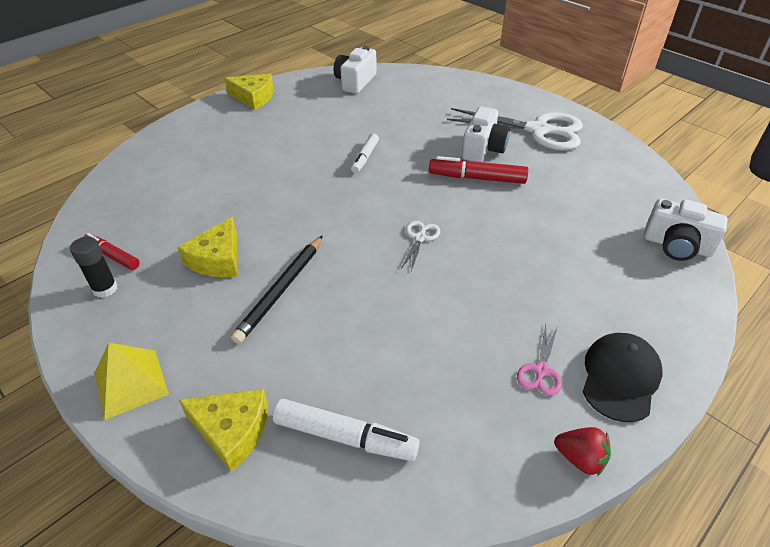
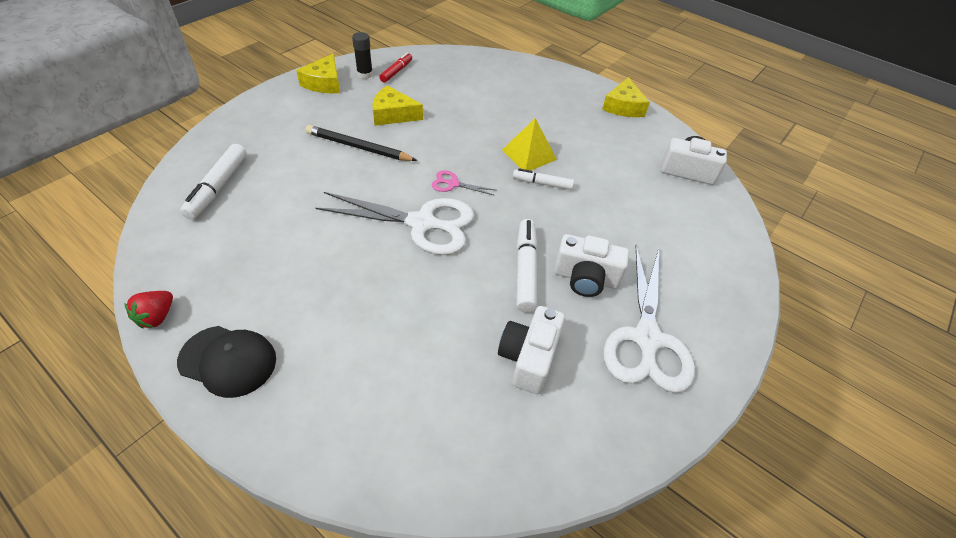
camera: 80 degrees right, 5 degrees up
yellow pyramid [94,343,169,420] -> yellow pyramid moved to [502,118,557,171]
yellow cheese [179,389,268,472] -> yellow cheese moved to [296,53,340,93]
white scissors [401,221,441,271] -> white scissors [315,192,474,255], size x2.28
red marker [429,156,528,184] -> white marker [517,219,538,313]
pink scissors [517,324,562,396] -> pink scissors moved to [432,170,495,196]
white camera [644,199,728,261] -> white camera moved to [498,306,565,394]

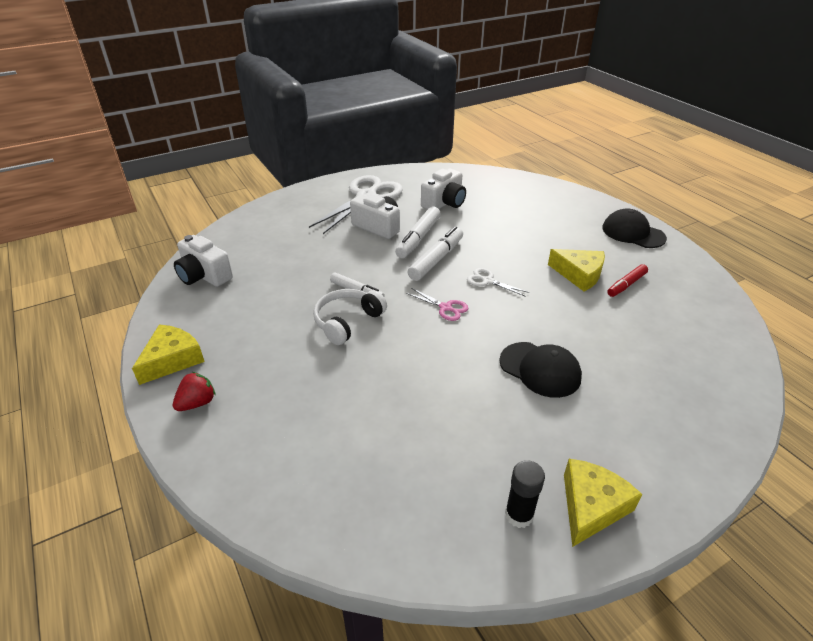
camera: 155 degrees left, 10 degrees down
red strawberry [124,291,173,328] -> red strawberry moved to [173,372,216,411]
white marker [180,144,247,220] -> white marker moved to [408,226,463,281]
black pencil [305,125,418,161] -> black cap [499,342,582,398]
white scissors [315,192,474,255] -> white scissors [467,268,530,297], size x0.44
yellow cheese [372,85,423,126] -> yellow cheese moved to [548,249,605,292]
red marker [379,53,412,83] -> red marker moved to [607,264,648,297]
yellow pyramid [502,118,557,171] -> white headphones [313,289,387,345]

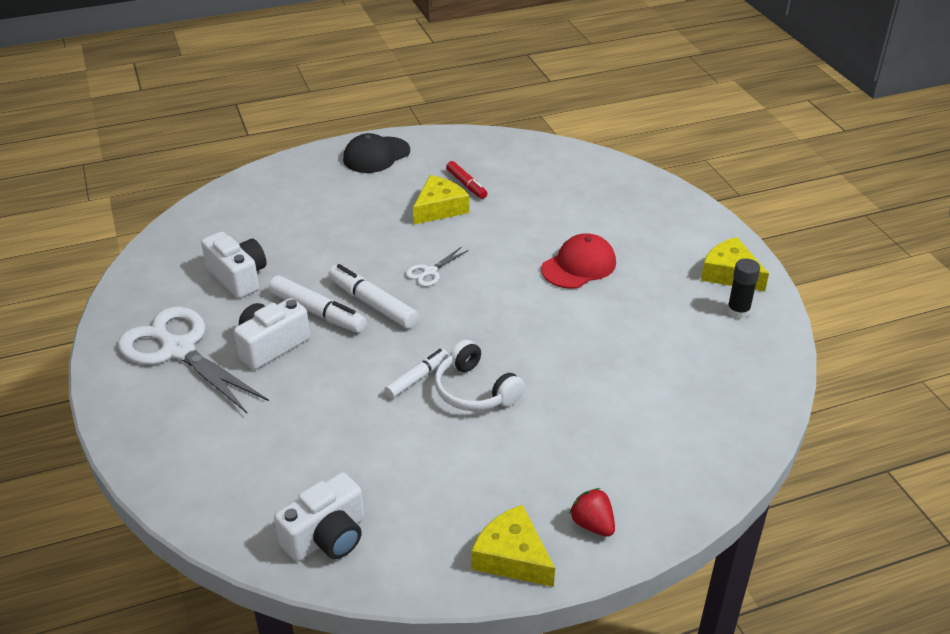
camera: 80 degrees left, 0 degrees up
pink scissors [406,288,468,321] -> none
black cap [499,342,582,398] -> red cap [541,233,616,289]

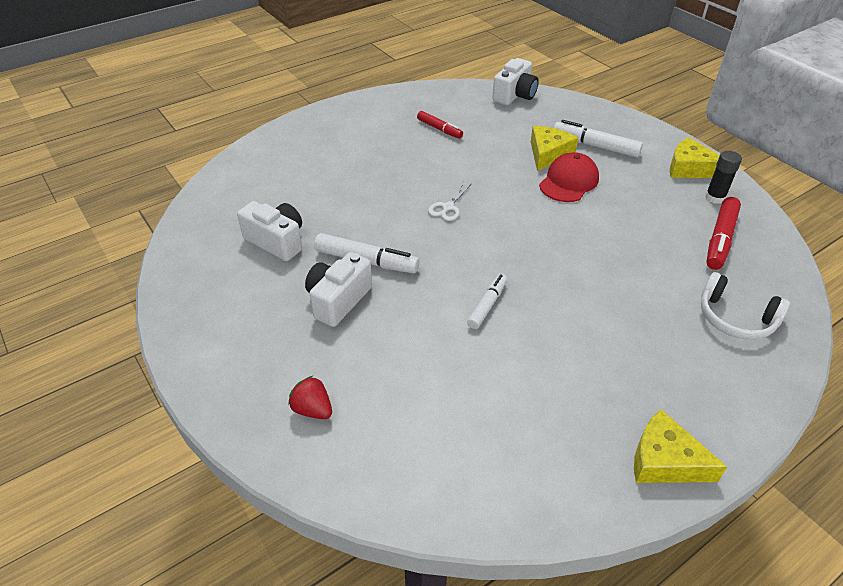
camera: 15 degrees left, 5 degrees up
white scissors [118,307,269,413] -> none
white camera [274,472,364,562] -> white camera moved to [492,58,539,105]
white marker [328,264,419,328] -> white marker moved to [554,120,643,158]
black cap [343,133,410,173] -> none
yellow cheese [413,175,469,225] -> yellow cheese moved to [531,126,578,171]
white headphones [435,340,525,411] -> white headphones moved to [701,272,790,340]
red strawberry [569,488,615,537] -> red strawberry moved to [288,376,332,419]
none -> red marker [706,197,741,270]

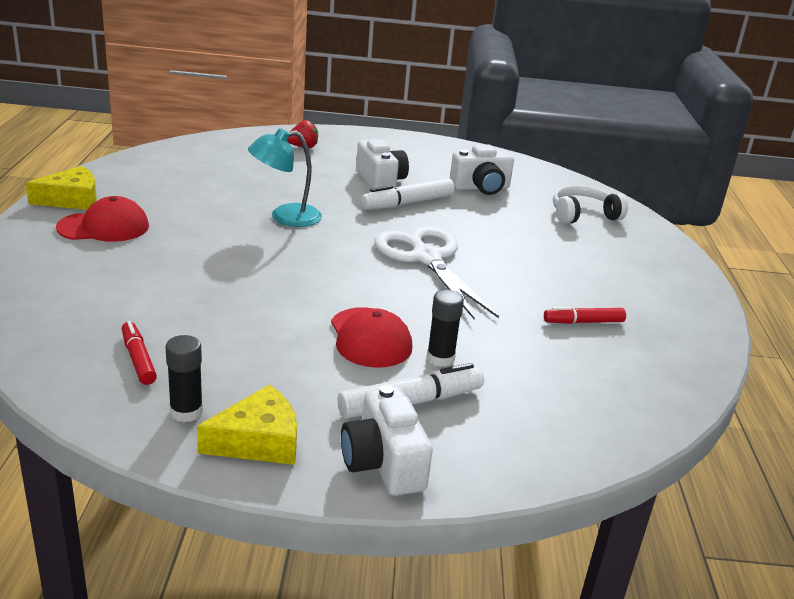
camera: 125 degrees right, 15 degrees down
white scissors [428,182,472,221] -> white scissors [374,226,499,320], size x2.28
white marker [467,274,507,329] -> turquoise lamp [248,128,322,227]
white camera [492,58,539,105] -> white camera moved to [341,385,433,496]
yellow cheese [531,126,578,171] -> black glue stick [427,290,464,367]
white headphones [701,272,790,340] -> white headphones moved to [553,186,628,224]
red marker [706,197,741,270] -> red marker [122,321,157,385], size x0.64
none -> red cap [56,196,149,242]

